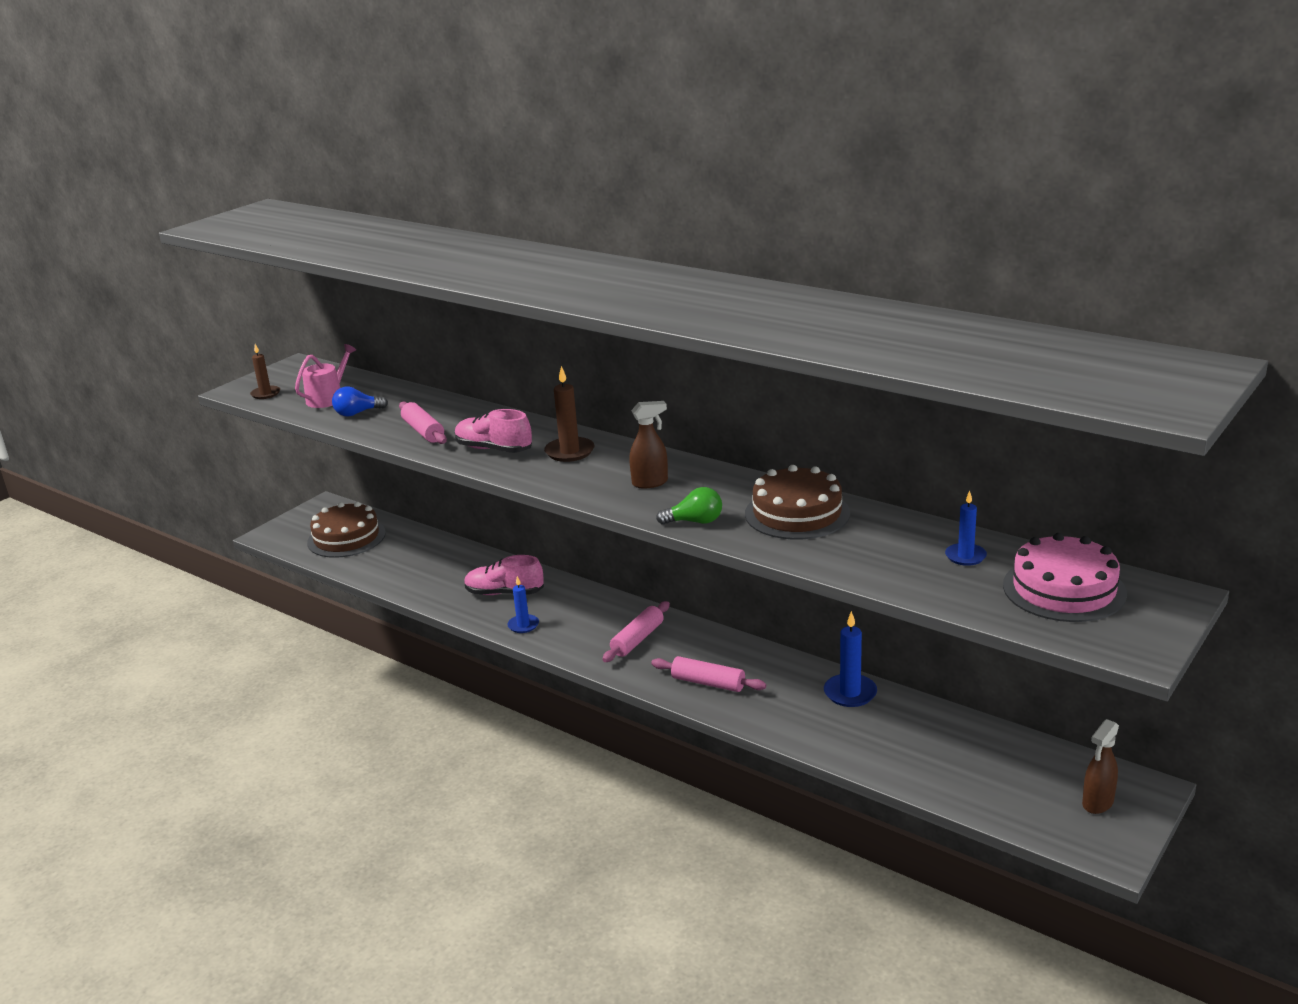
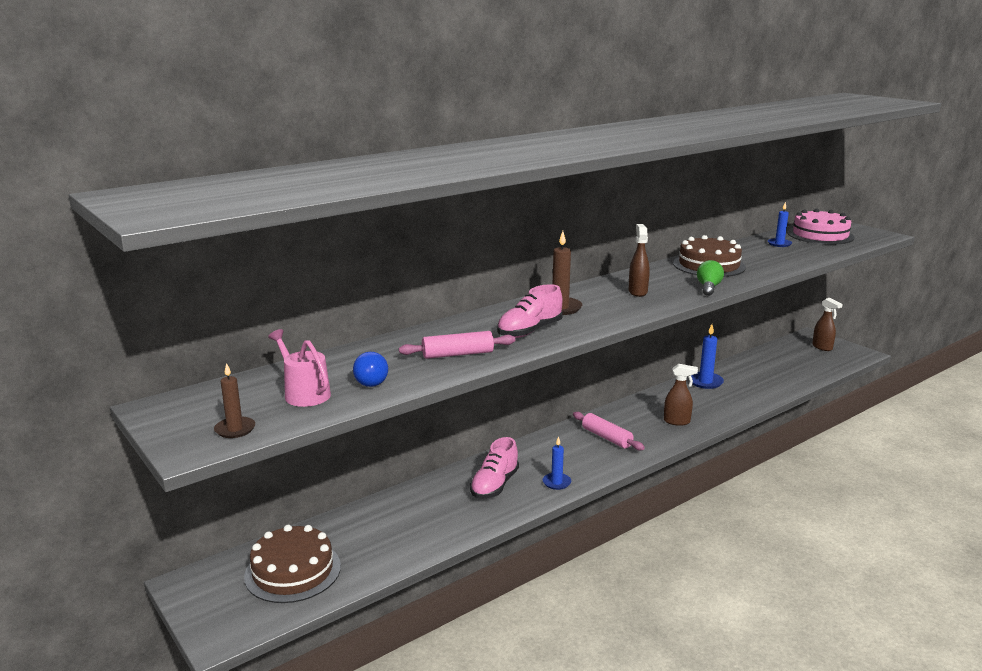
camera: 75 degrees left, 5 degrees down
pink rolling pin [651,656,766,692] -> brown spray bottle [664,364,698,426]

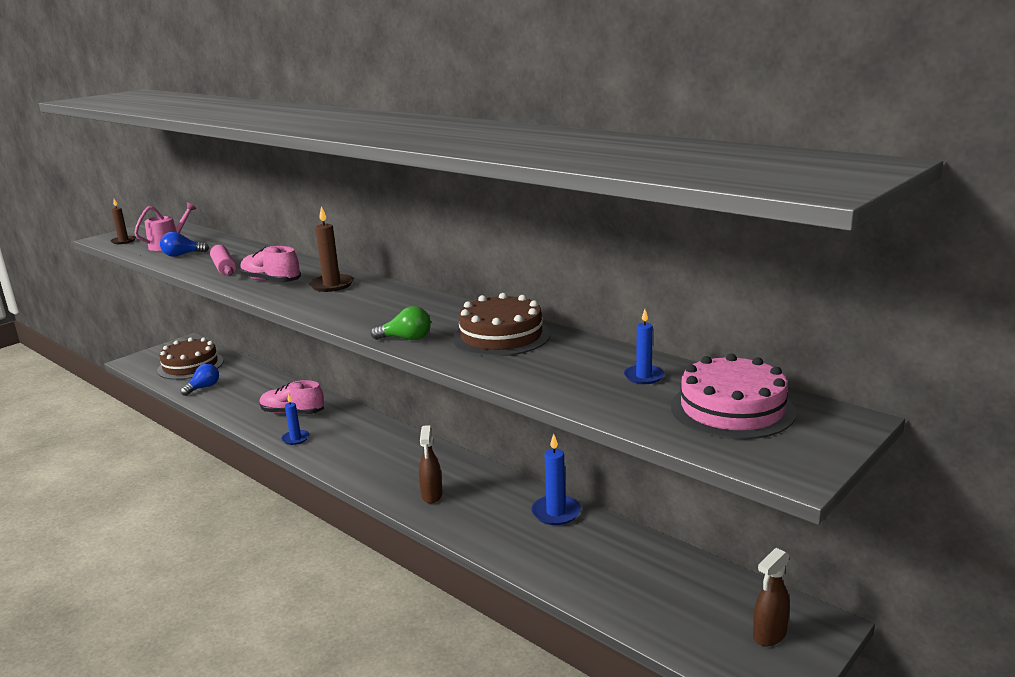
camera: 80 degrees right, 0 degrees up
pink rolling pin [573,412,645,451] -> none
brown spray bottle [629,224,650,297] -> none
none -> blue light bulb [180,364,219,396]

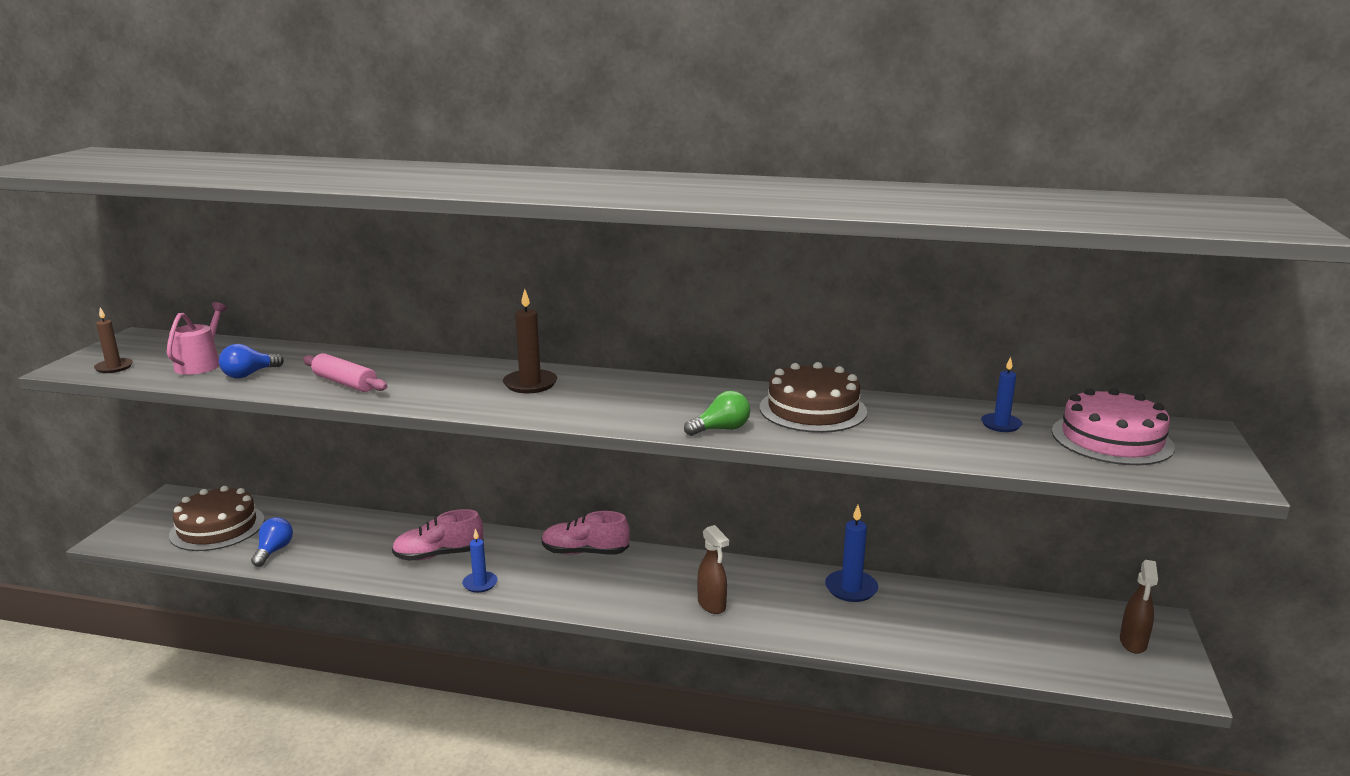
camera: 30 degrees left, 0 degrees up
pink shoe [240,246,301,282] -> pink shoe moved to [541,511,630,555]

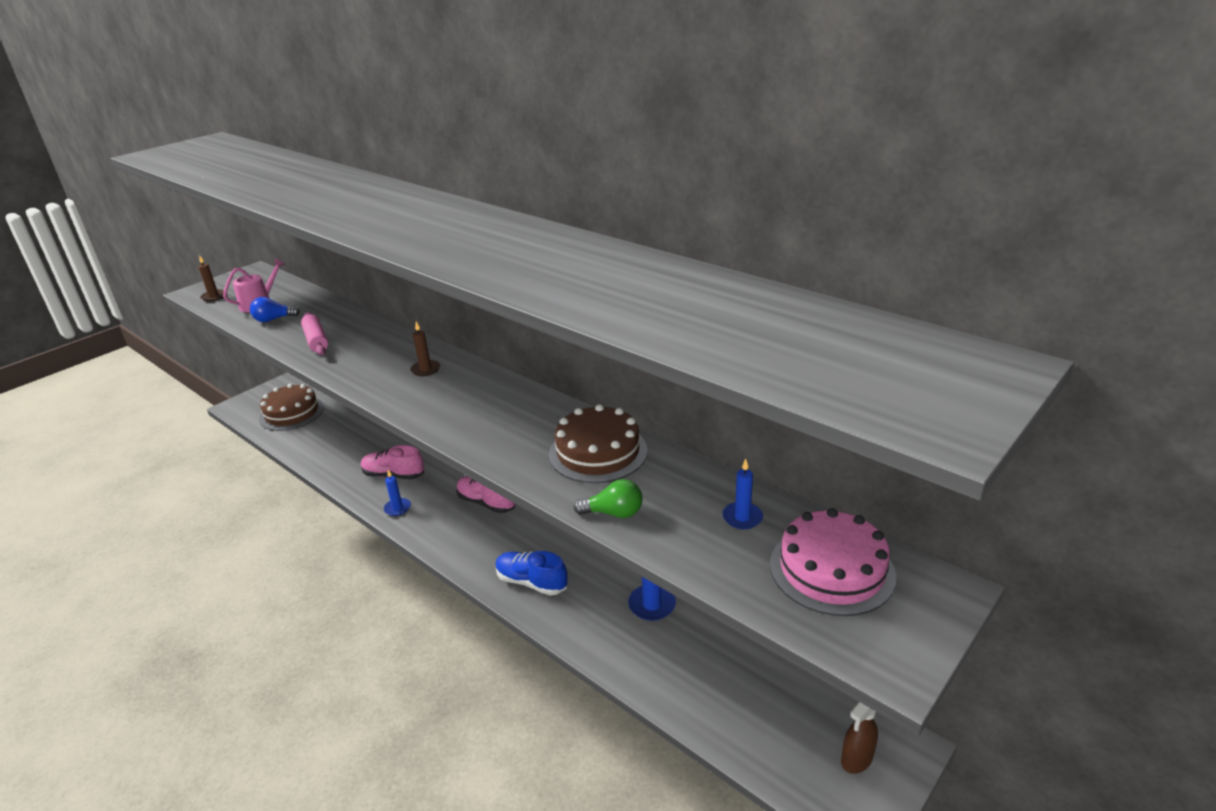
camera: 30 degrees right, 10 degrees up
blue light bulb [251,517,293,567] -> none
brown candle [503,289,557,393] -> brown candle [410,322,440,376], size x0.67
green light bulb [684,391,750,436] -> green light bulb moved to [574,479,643,518]
brown spray bottle [697,525,729,614] -> blue shoe [495,551,568,596]

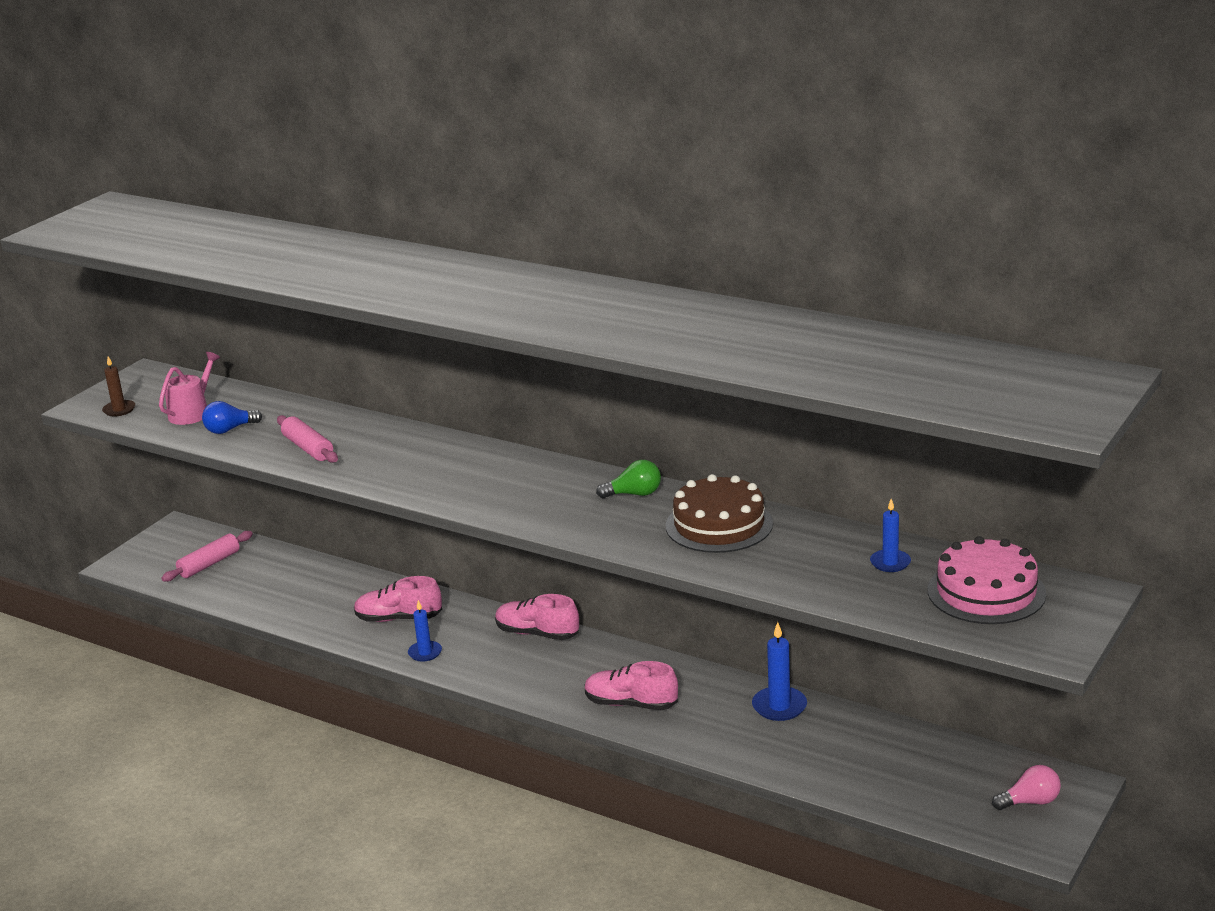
camera: 10 degrees left, 5 degrees down
brown cake [259,384,324,431] -> pink rolling pin [161,531,253,582]
brown candle [410,322,440,376] -> none
blue shoe [495,551,568,596] -> pink shoe [585,661,678,710]
green light bulb [574,479,643,518] -> green light bulb moved to [596,460,661,498]
brown spray bottle [841,702,878,774] -> pink light bulb [992,765,1061,810]

